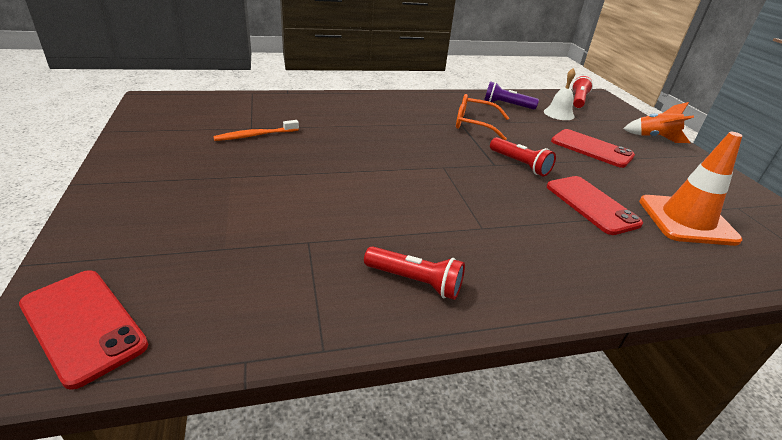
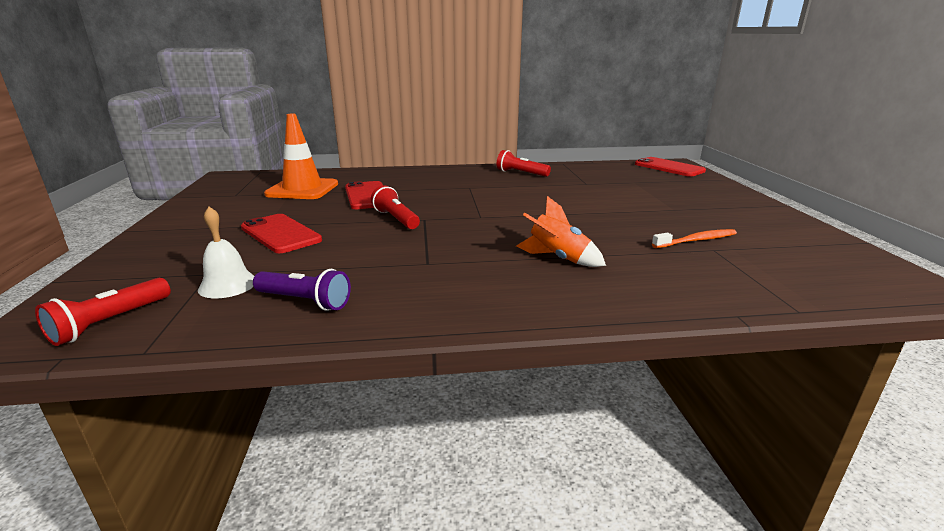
camera: 170 degrees left, 10 degrees down
orange glasses [456,94,509,140] -> none
orange rocket [623,102,694,143] -> orange rocket moved to [516,196,606,267]

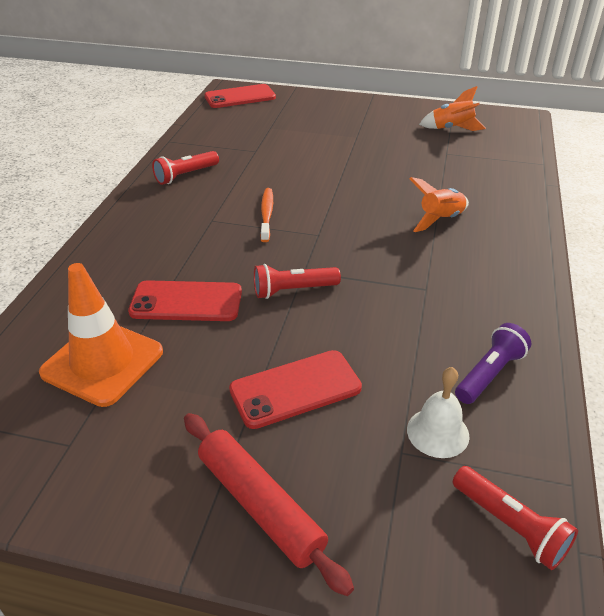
camera: 70 degrees left, 15 degrees up
orange toothbrush [652,229,737,248] -> orange toothbrush moved to [260,188,273,242]
none -> red rolling pin [184,413,354,596]
none -> orange rocket [419,86,486,131]

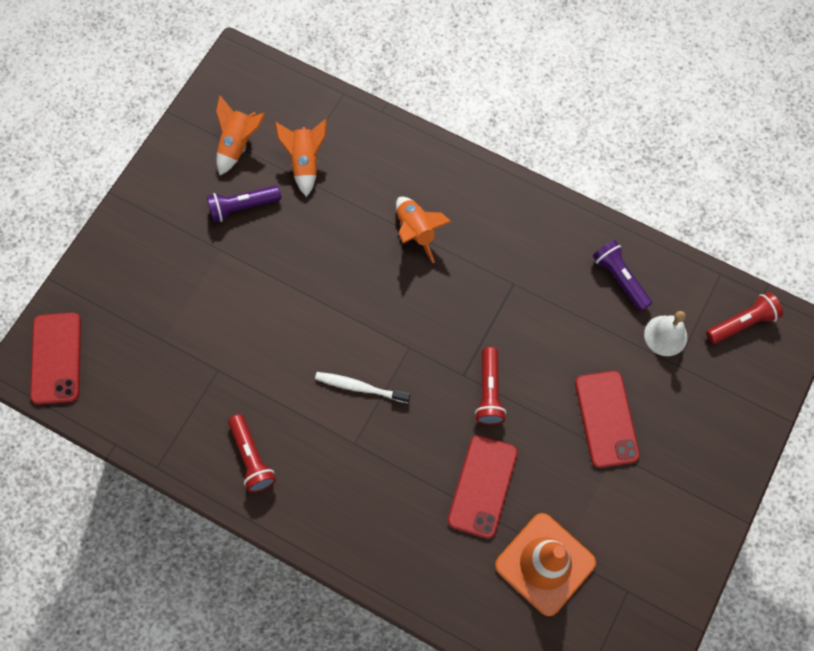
camera: 75 degrees left, 30 degrees up
red rolling pin [184,413,354,596] -> none
orange toothbrush [260,188,273,242] -> white toothbrush [315,372,410,403]
none -> purple flashlight [207,185,281,222]
none -> orange rocket [275,119,327,197]

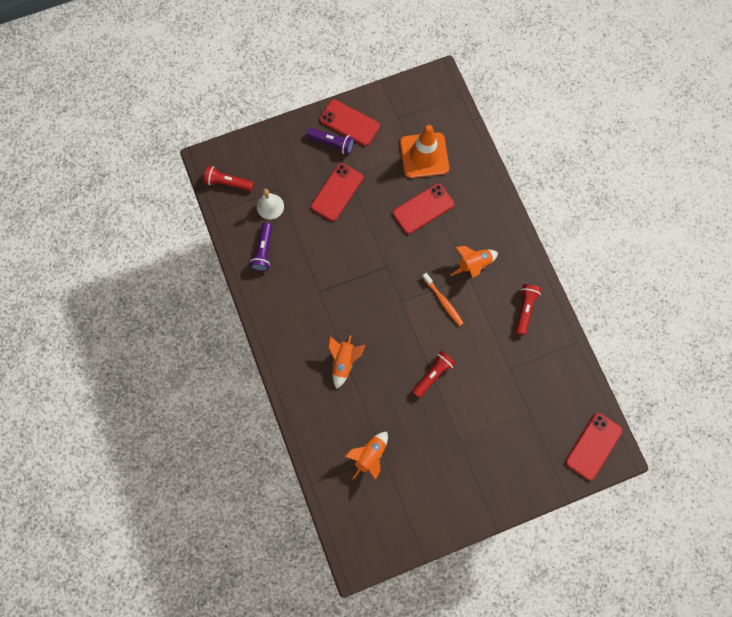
camera: 140 degrees left, 5 degrees up
purple flashlight [207,185,281,222] -> purple flashlight moved to [307,128,354,155]
orange rocket [216,95,266,175] -> orange rocket moved to [450,246,498,278]
white toothbrush [315,372,410,403] -> orange toothbrush [422,273,463,326]
red flashlight [475,347,506,425] -> red flashlight moved to [412,351,455,398]
none -> red phone [320,100,380,146]

